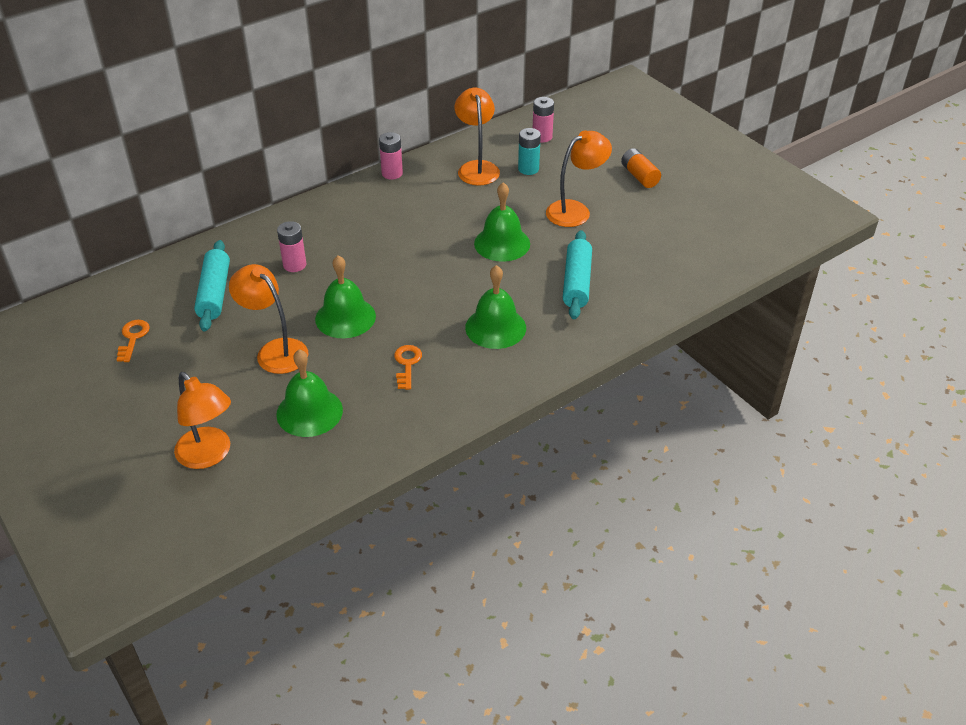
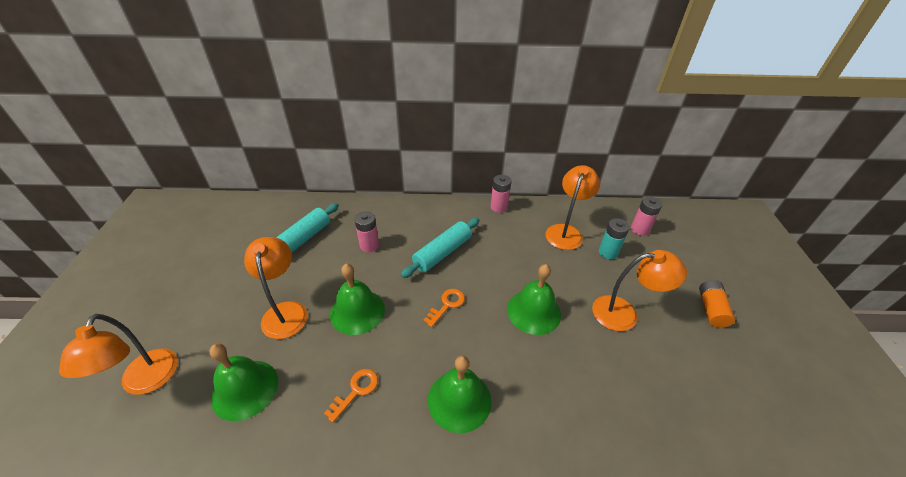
camera: 35 degrees right, 0 degrees up
orange key [116,320,150,362] -> orange key moved to [424,289,465,327]
turquoise rolling pin [563,230,592,319] -> turquoise rolling pin moved to [401,218,479,278]

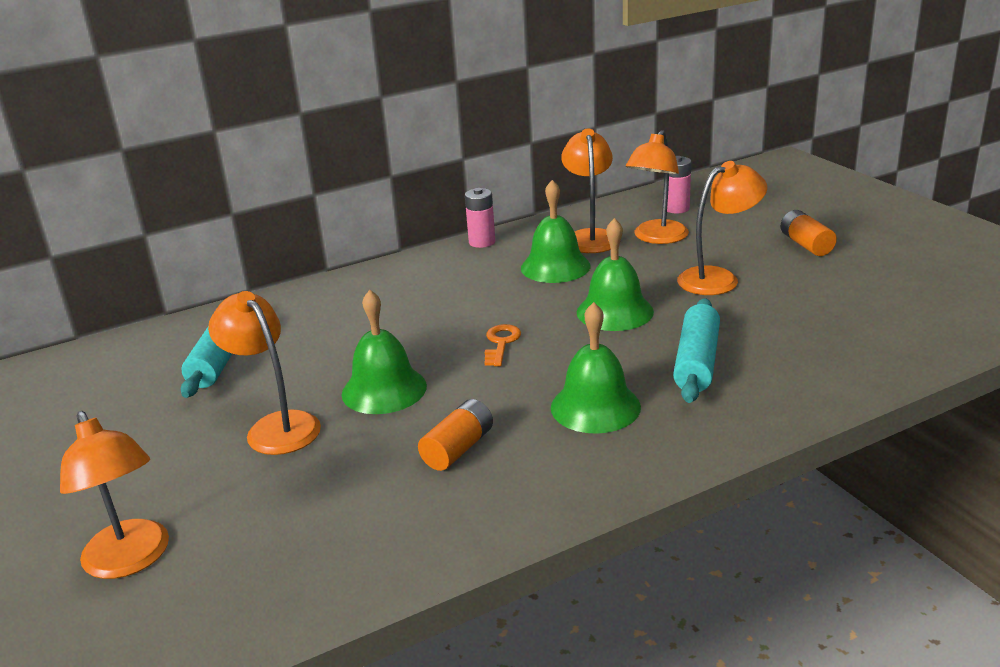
camera: 25 degrees left, 15 degrees down
green bell [210,343,278,421] -> green bell moved to [521,180,591,283]
orange key [324,369,378,423] -> orange battery [418,399,493,471]
pink battery [355,211,379,252] -> none
turquoise rolling pin [401,218,479,278] -> turquoise rolling pin moved to [673,298,720,403]
turquoise battery [599,218,630,259] -> orange lamp [626,130,689,244]

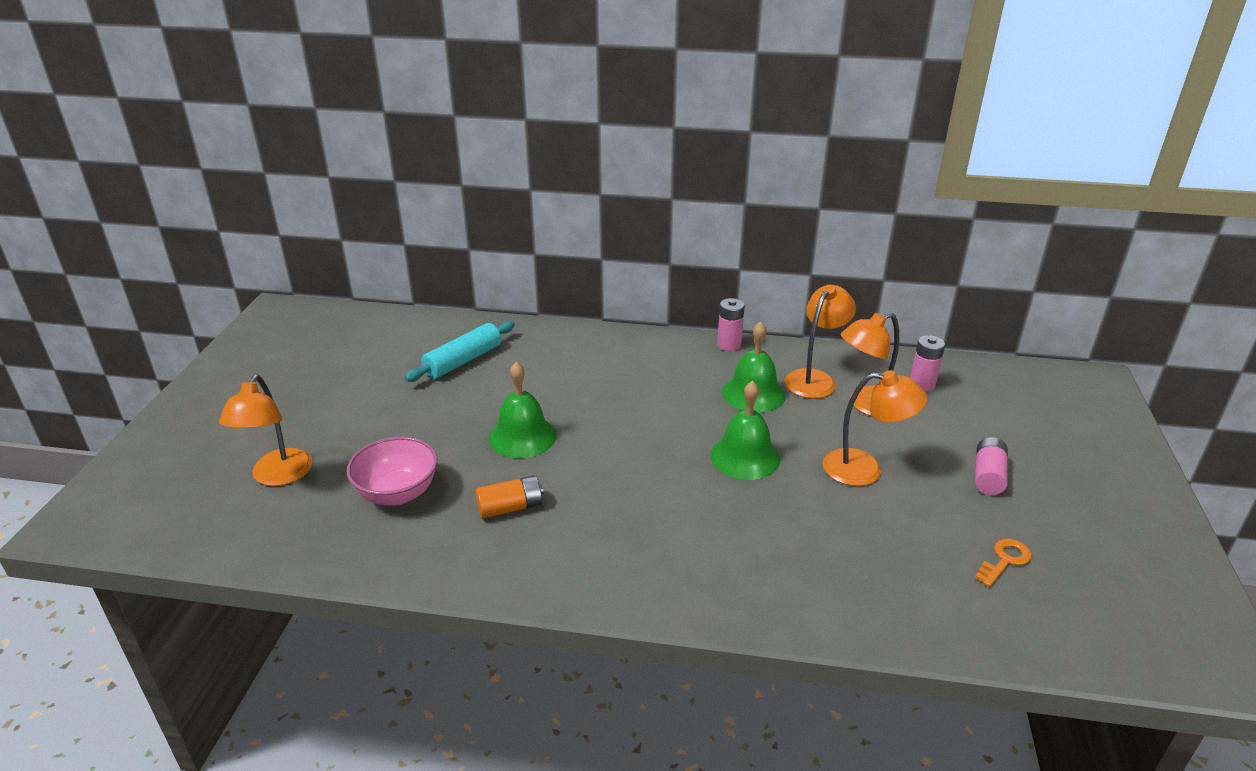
camera: 35 degrees right, 5 degrees up
orange lamp [208,291,321,455] -> none
orange key [484,324,521,366] -> orange key moved to [975,539,1032,587]
green bell [551,302,641,434] -> none
turquoise rolling pin [673,298,720,403] -> none
orange battery [781,210,837,256] -> pink battery [975,437,1008,495]
none -> pink bowl [346,437,437,505]

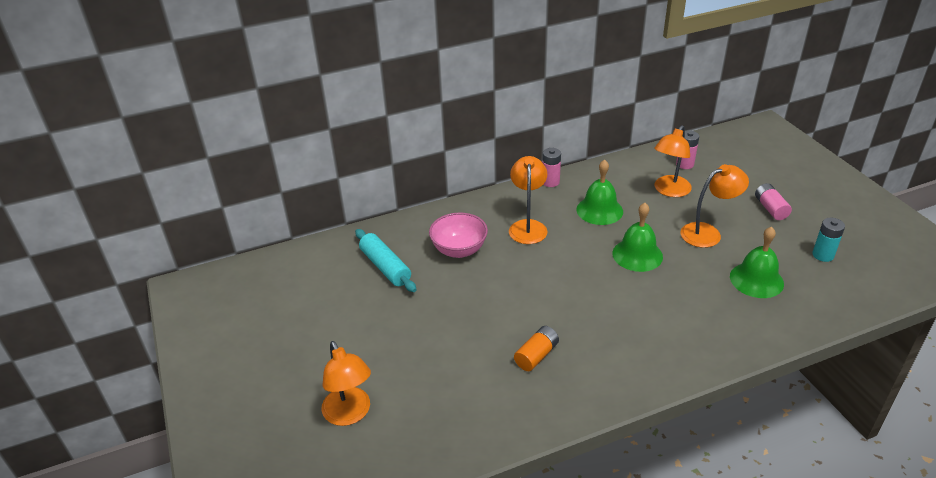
camera: 30 degrees left, 5 degrees up
pink bowl [346,437,437,505] -> pink bowl moved to [429,213,488,258]
turquoise rolling pin [405,321,514,382] -> turquoise rolling pin turned 45 degrees counterclockwise [355,229,417,292]
green bell [489,362,557,458] -> green bell moved to [730,227,784,298]
orange lamp [784,285,856,399] -> orange lamp moved to [509,156,547,244]
orange key [975,539,1032,587] -> turquoise battery [813,218,845,262]

